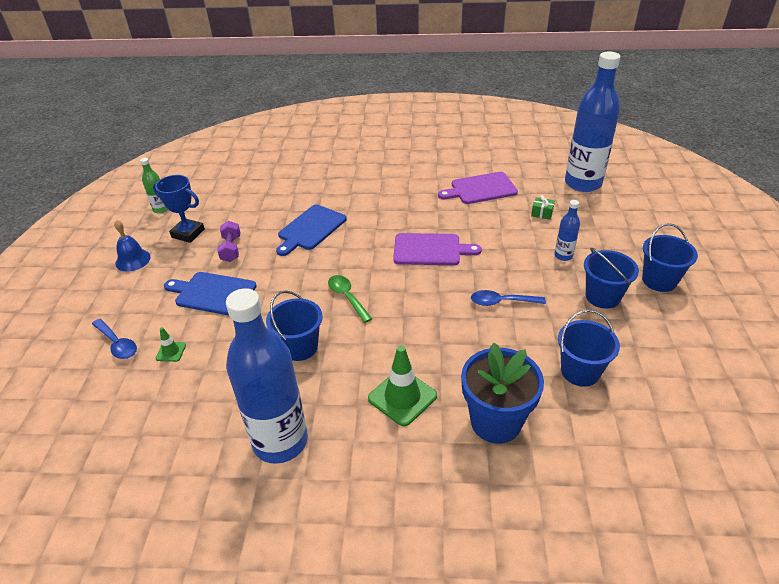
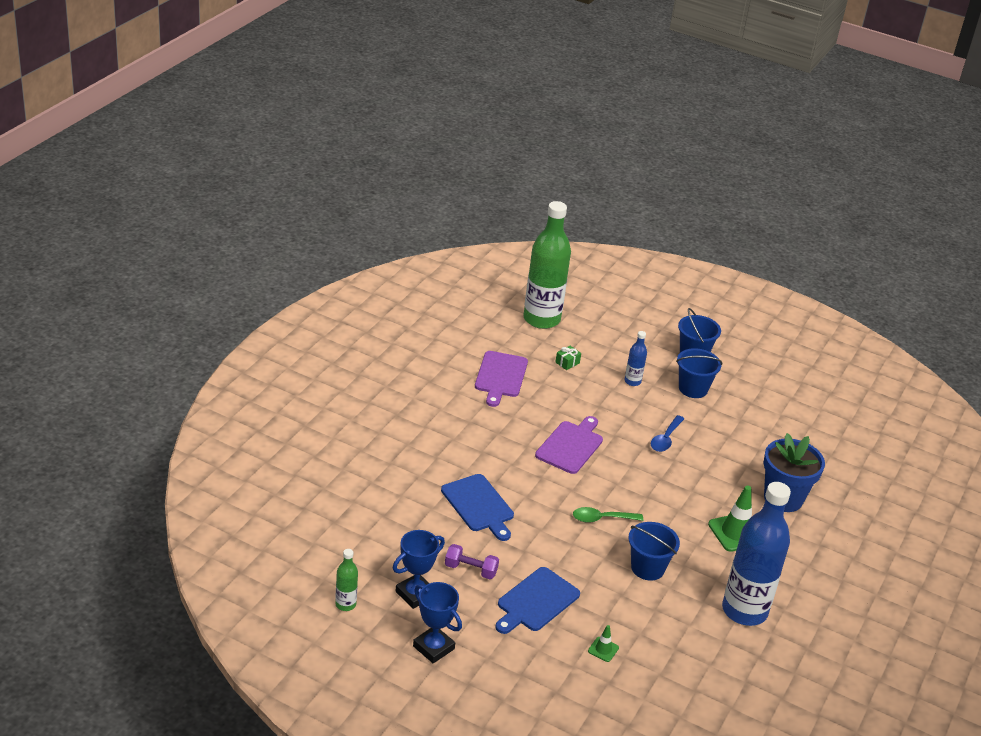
camera: 70 degrees left, 5 degrees down
blue spoon [92,319,137,359] -> none
blue bell [114,220,151,272] -> blue trophy [413,582,462,663]
blue bucket [558,310,620,387] -> none
blue bottle [565,52,620,192] -> green bottle [524,201,571,329]

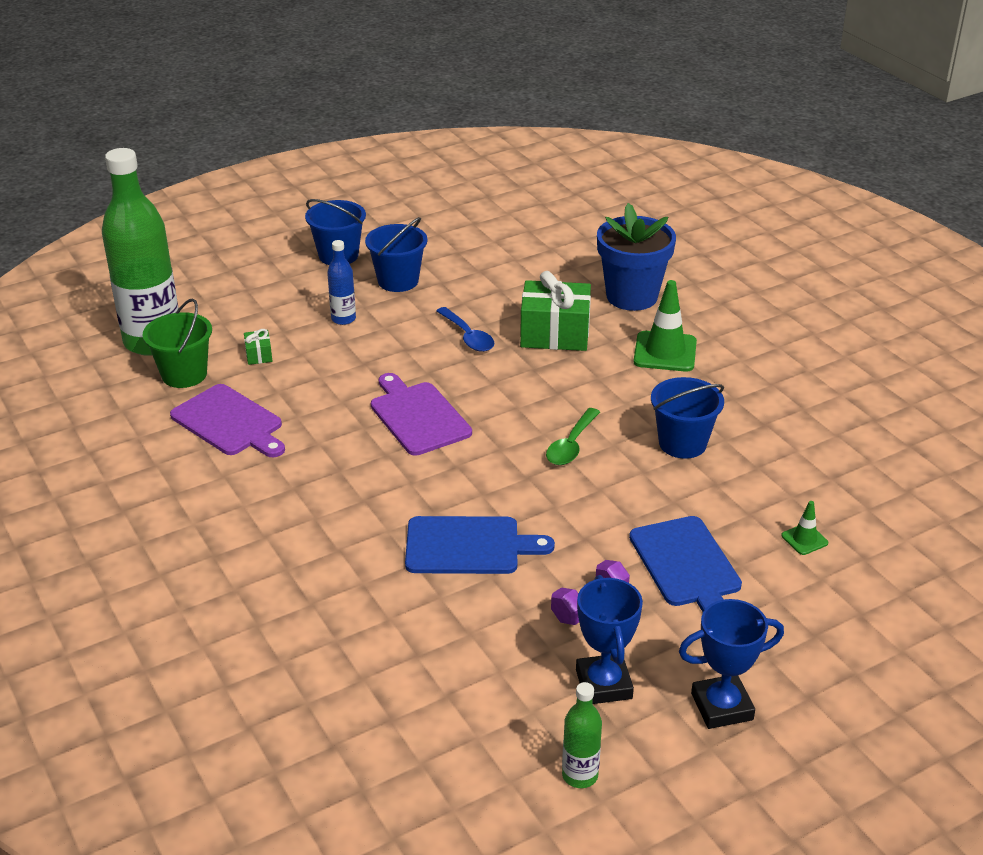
camera: 55 degrees left, 0 degrees up
blue bottle [722,482,791,626] -> none
none -> green bucket [142,298,212,388]
none -> green gift [520,271,591,351]

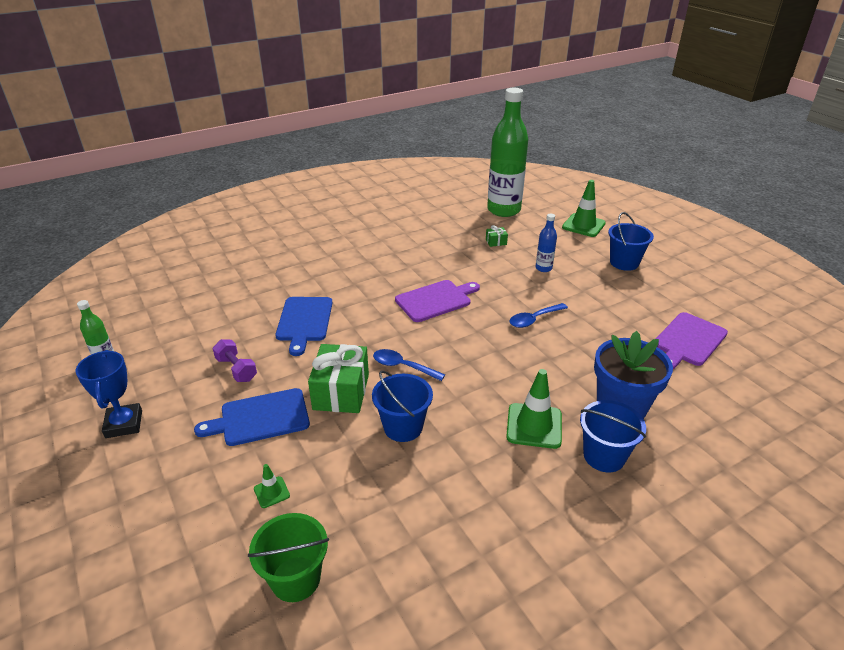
camera: 90 degrees right, 0 degrees up
green bucket [142,298,212,388] -> green bucket moved to [248,513,329,602]
purple cutting board [170,384,285,457] -> purple cutting board moved to [656,312,728,369]
blue bucket [365,217,427,292] -> blue bucket moved to [580,400,646,472]
green gift [520,271,591,351] -> green gift moved to [308,344,369,413]
green spoon [546,408,600,465] -> blue spoon [373,349,445,381]
blue trophy [576,575,643,704] -> none
none -> green traffic cone [562,180,606,237]

